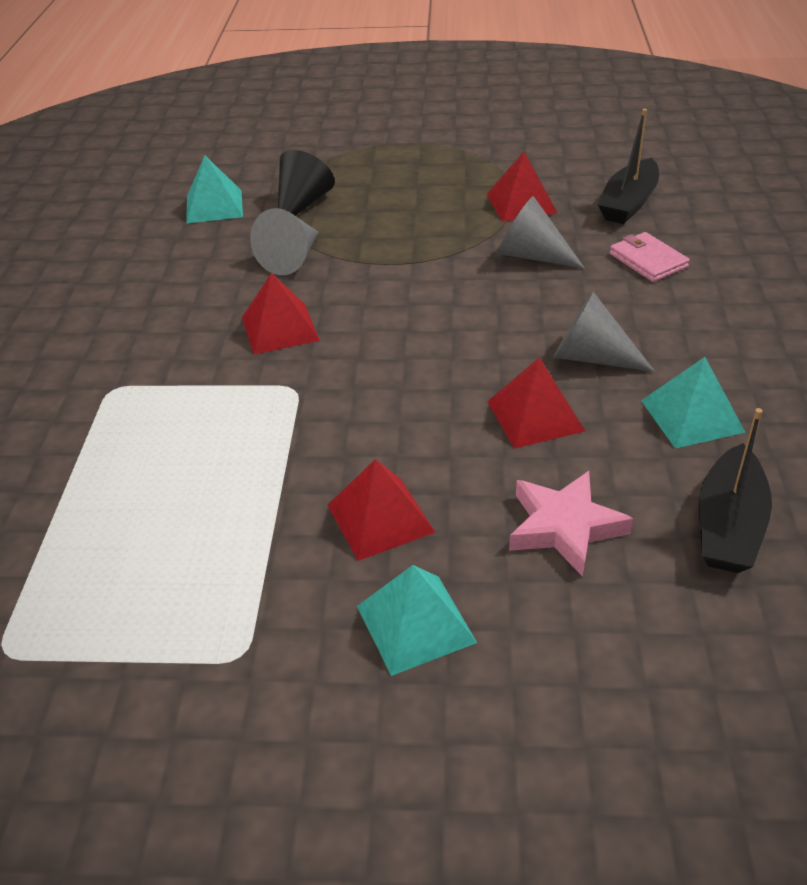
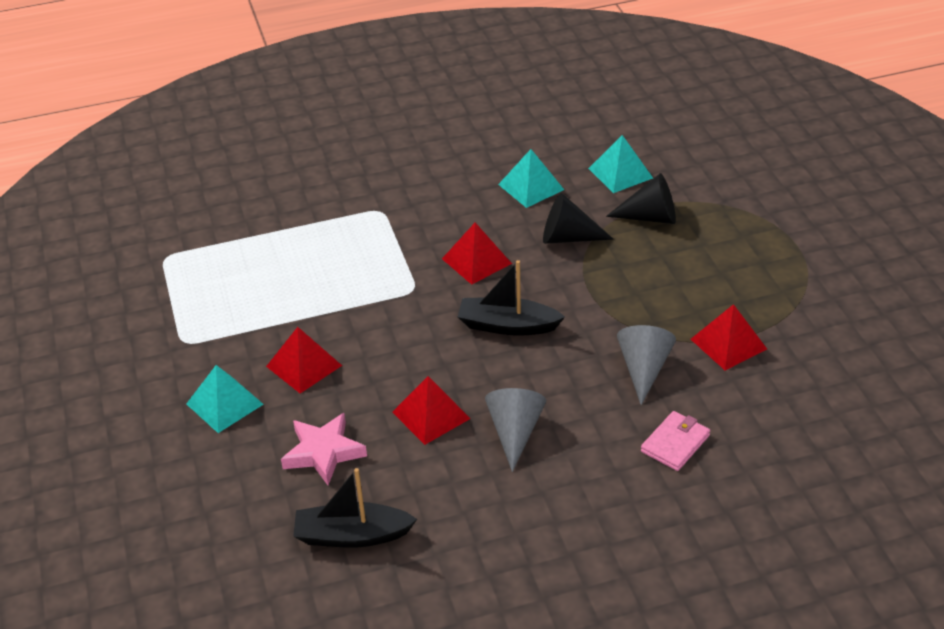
camera: 70 degrees right, 0 degrees up
grey cone [250,208,318,275] -> black cone [543,193,613,244]
black boat [598,109,659,224] -> black boat moved to [458,260,565,336]
turquoise pyramid [641,357,746,449] -> turquoise pyramid moved to [498,149,564,208]

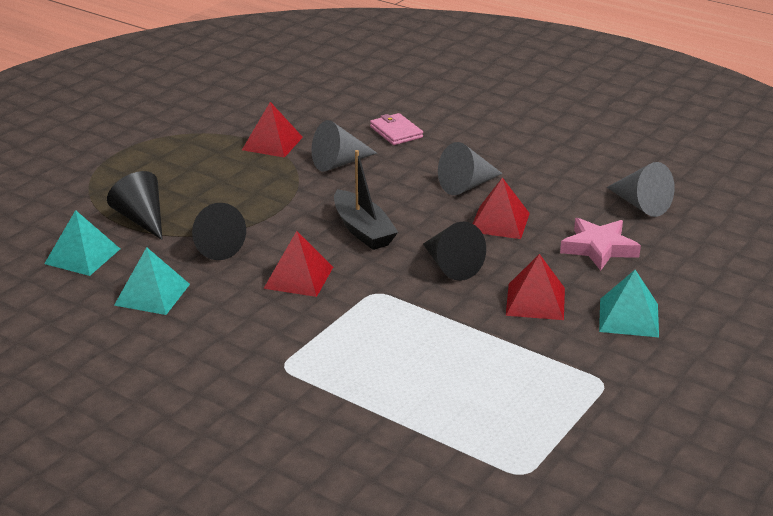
camera: 130 degrees left, 10 degrees down
black boat [293,468,417,548] -> grey cone [607,162,675,217]
pink wallet [641,411,710,471] -> pink wallet turned 60 degrees clockwise [370,113,423,145]
none -> black cone [423,222,486,281]

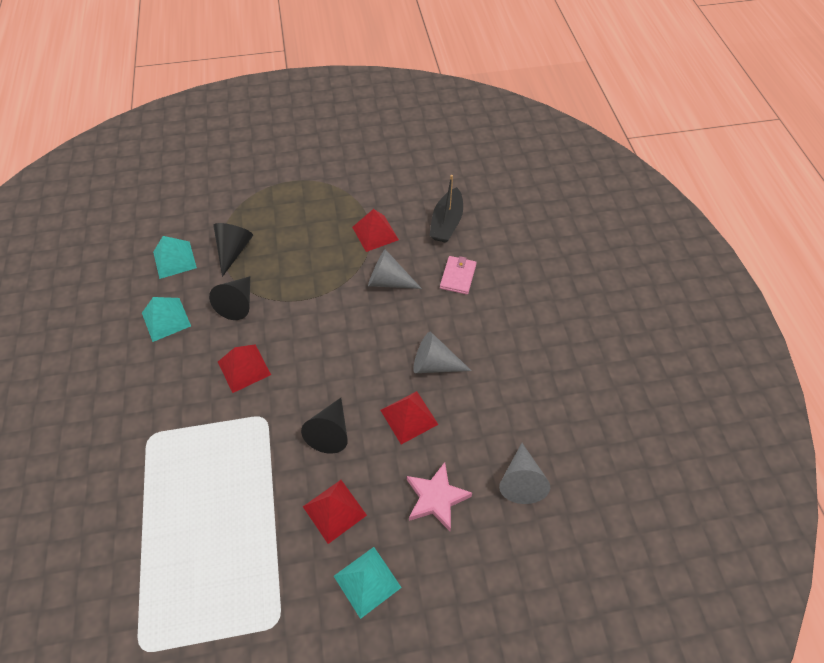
camera: 45 degrees right, 25 degrees up
black boat [334,150,398,250] -> black boat moved to [429,175,463,243]

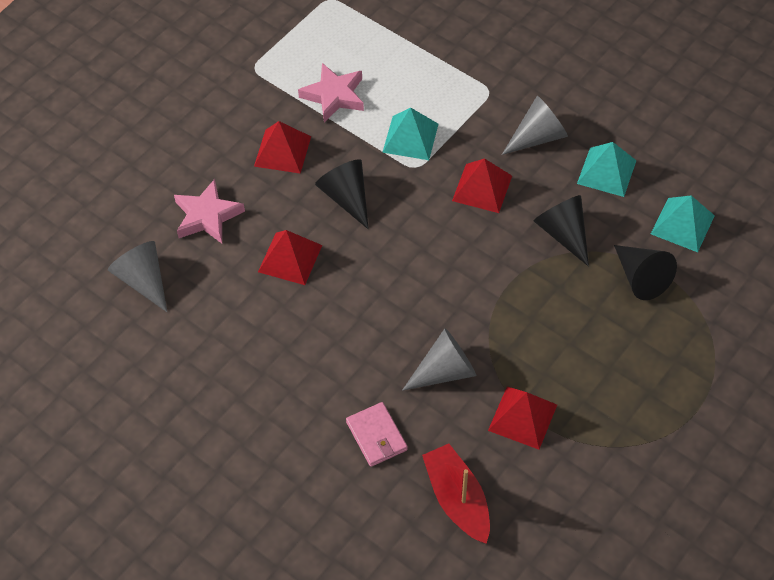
camera: 140 degrees right, 0 degrees up
turquoise pyramid [334,547,402,619] -> turquoise pyramid moved to [382,107,438,160]
grey cone [413,331,472,373] -> grey cone moved to [502,96,568,155]
black boat [429,175,463,243] -> red boat [422,444,490,544]
none -> pink star [298,63,364,123]

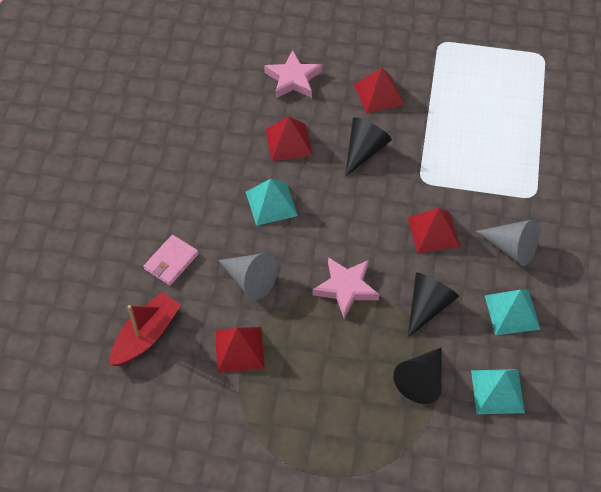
camera: 60 degrees right, 0 degrees up
grey cone [108,241,167,312] -> none
pink star [298,63,364,123] -> pink star moved to [313,257,379,318]
turquoise pyramid [382,107,438,160] -> turquoise pyramid moved to [246,179,298,226]

